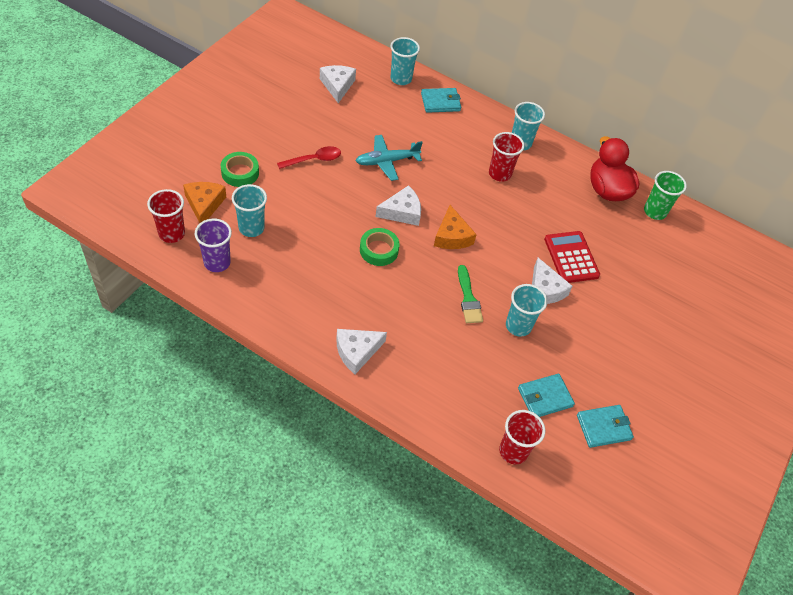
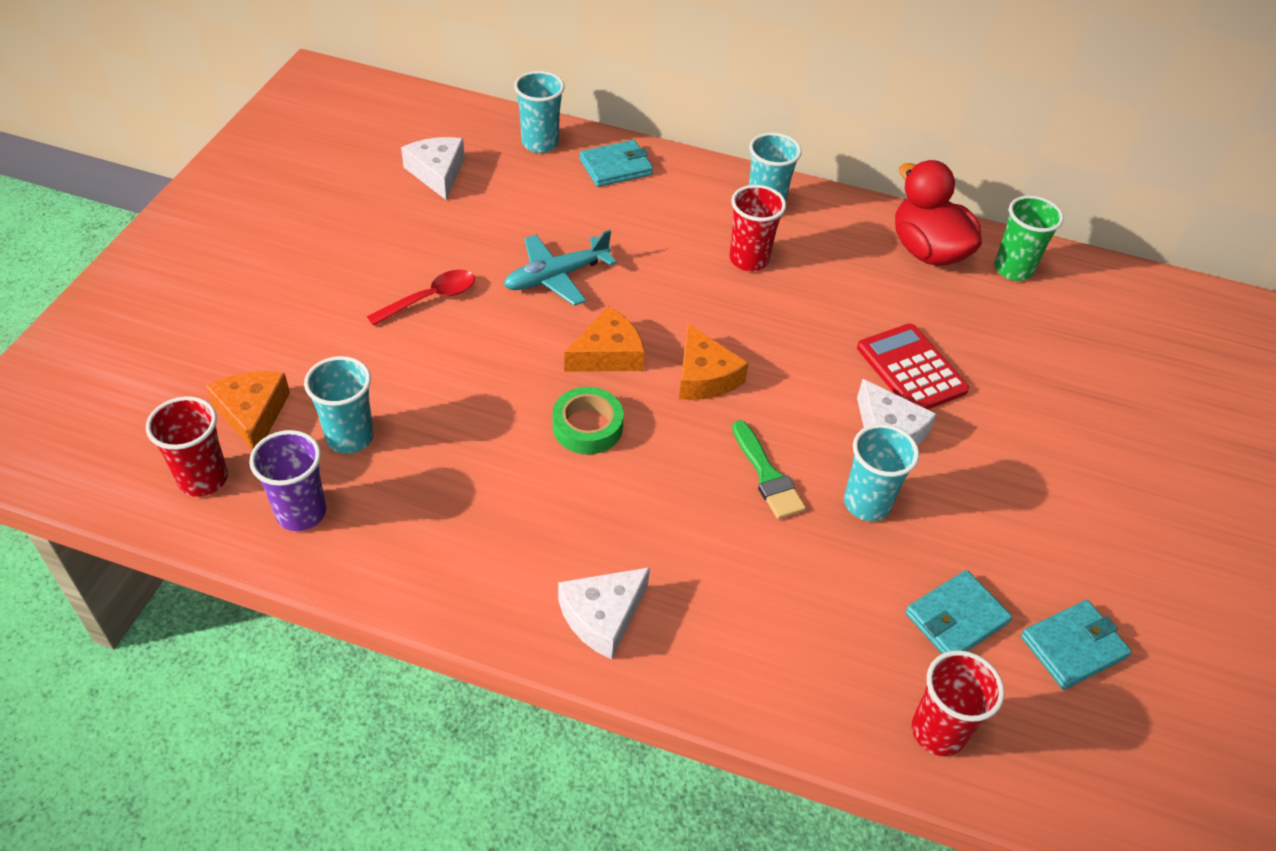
camera: 10 degrees left, 5 degrees down
green tape [221,152,259,187] -> none
white cheese [376,185,421,226] -> orange cheese [564,306,645,372]

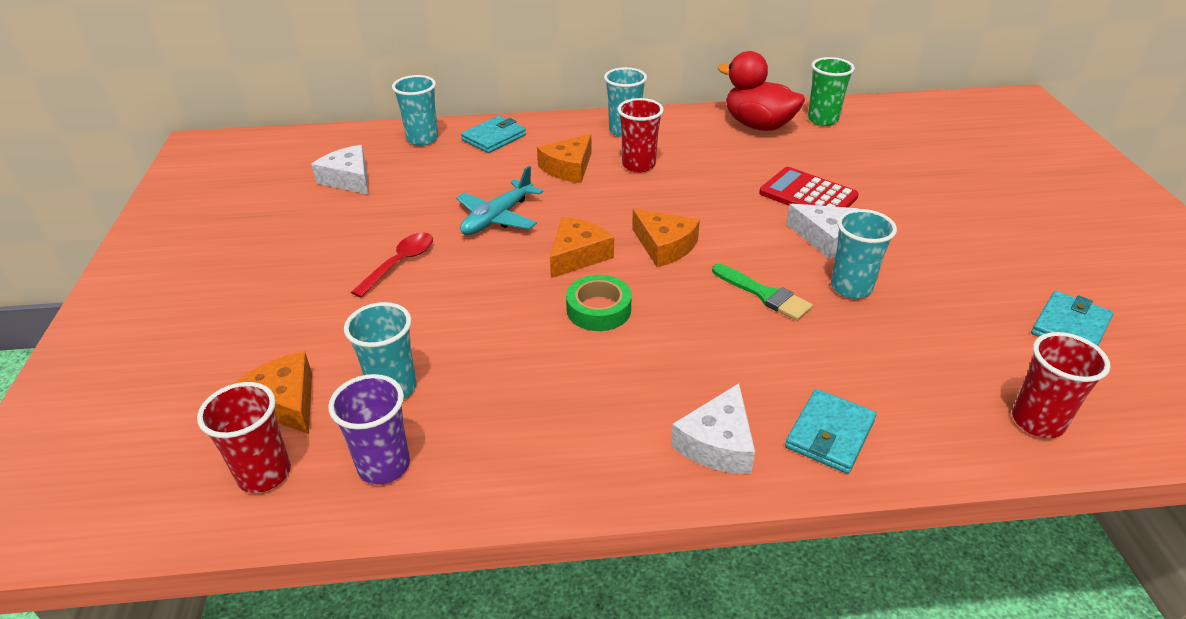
camera: 20 degrees left, 10 degrees down
turquoise wallet [905,570,1012,654] -> turquoise wallet moved to [785,389,876,474]
none -> orange cheese [537,134,592,183]

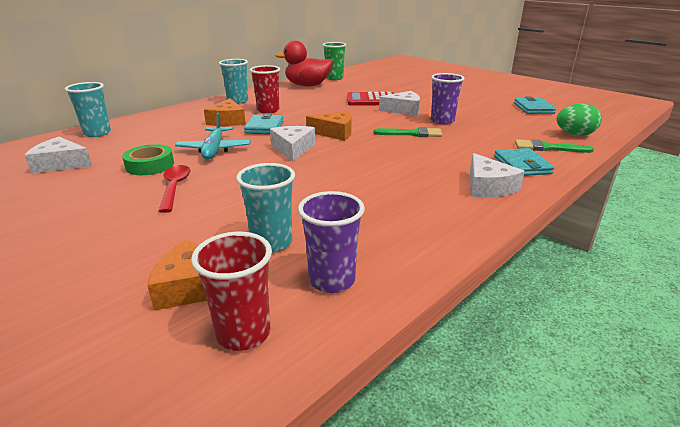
camera: 40 degrees left, 10 degrees down
turquoise wallet [461,116,526,153] -> turquoise wallet moved to [244,113,284,134]
orange cheese [550,217,614,278] -> white cheese [270,126,315,162]
green tape [566,275,632,331] -> green tape moved to [122,144,174,175]
turquoise cup [831,209,897,299] -> purple cup [431,73,464,125]
red cup [1012,332,1110,438] -> green egg [557,104,602,136]
none -> green brush [515,139,594,153]

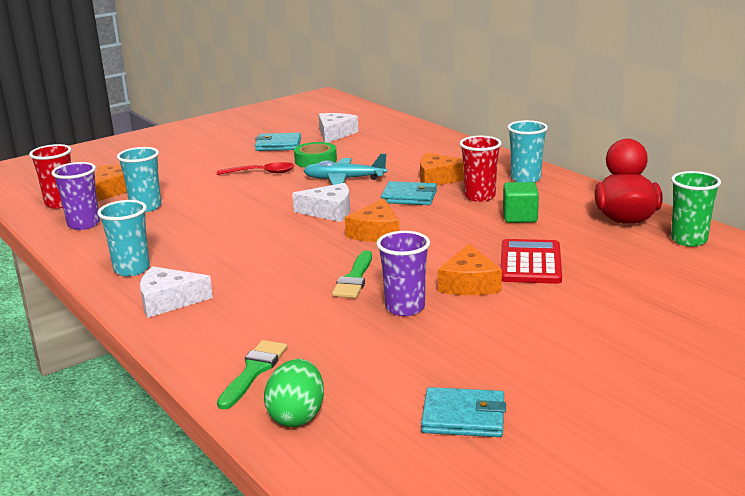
camera: 100 degrees right, 5 degrees down
turquoise cup [65,82,111,137] -> turquoise cup moved to [97,200,150,276]
white cheese [379,91,420,116] -> orange cheese [438,244,502,295]
turquoise wallet [494,148,554,176] -> turquoise wallet moved to [255,133,301,151]
none -> green cube [503,182,539,223]

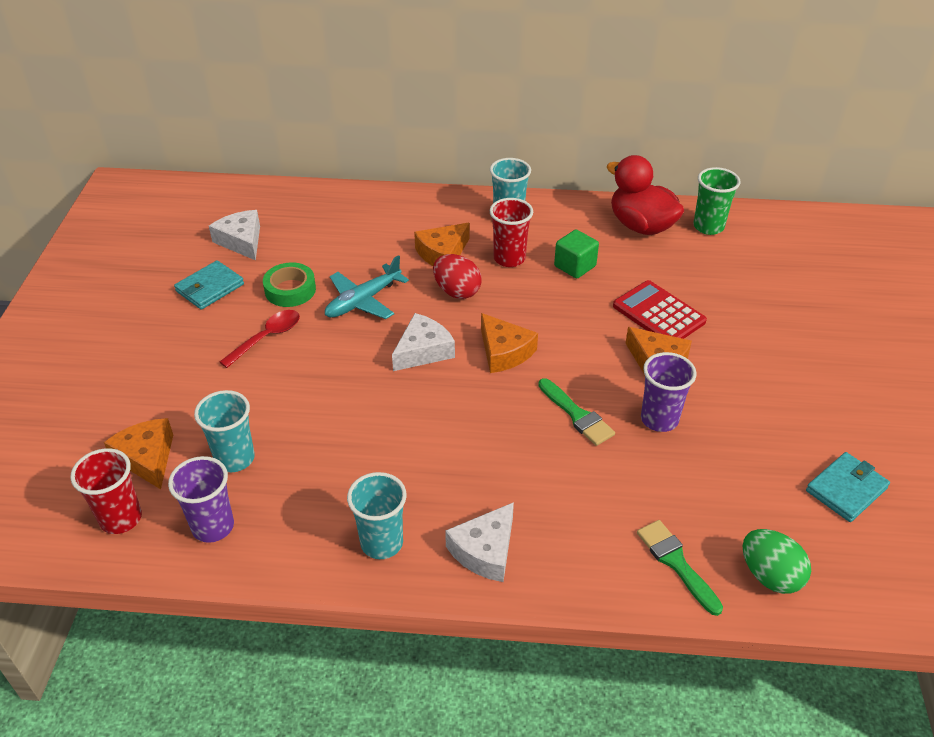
camera: 50 degrees left, 20 degrees up
turquoise wallet [381,181,437,205] -> red egg [433,254,482,299]

